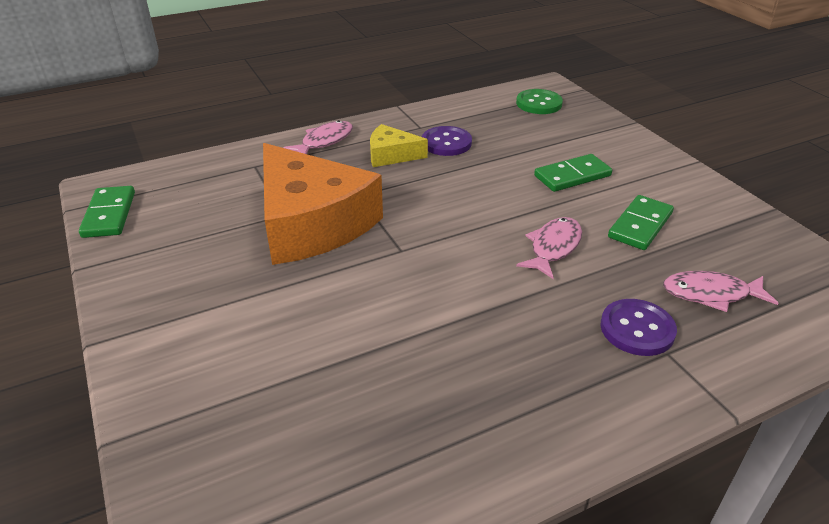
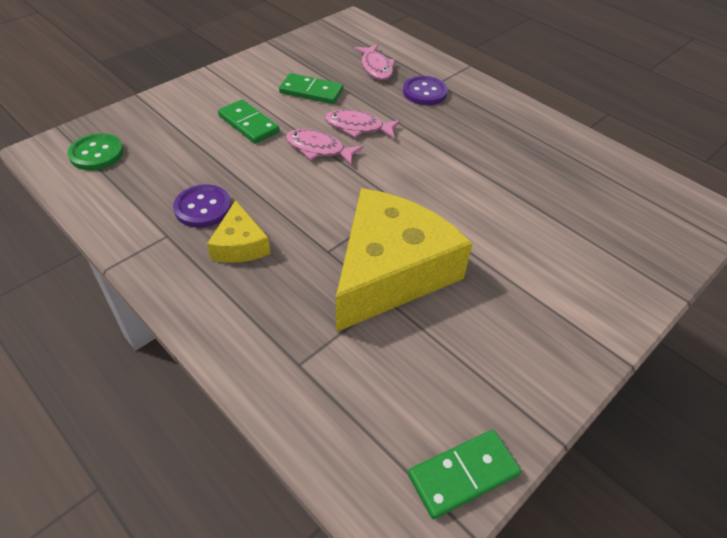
camera: 110 degrees left, 10 degrees up
orange cheese [263,143,383,265] -> yellow cheese [336,188,473,332]
pink fish [283,120,353,154] -> pink fish moved to [285,129,363,165]

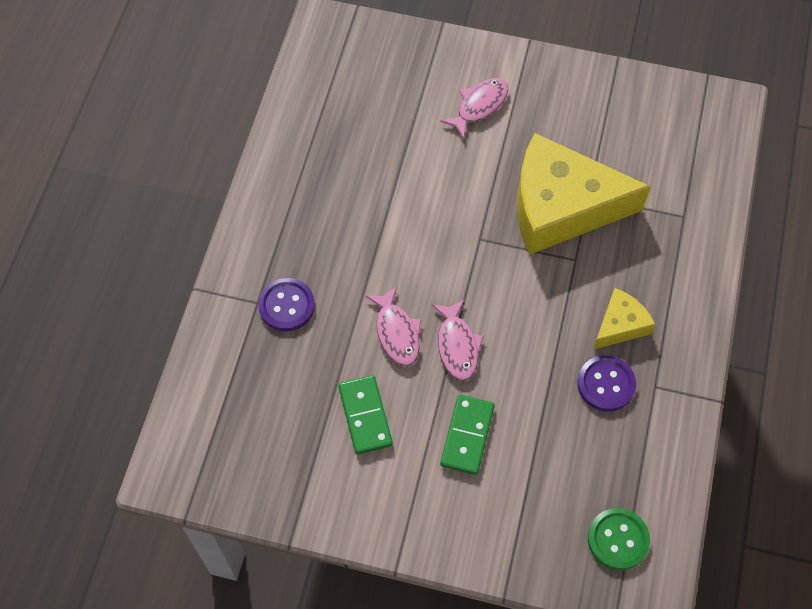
camera: 120 degrees left, 15 degrees up
pink fish [355,44,395,80] -> pink fish moved to [440,78,508,139]
green domino [408,430,521,519] -> none

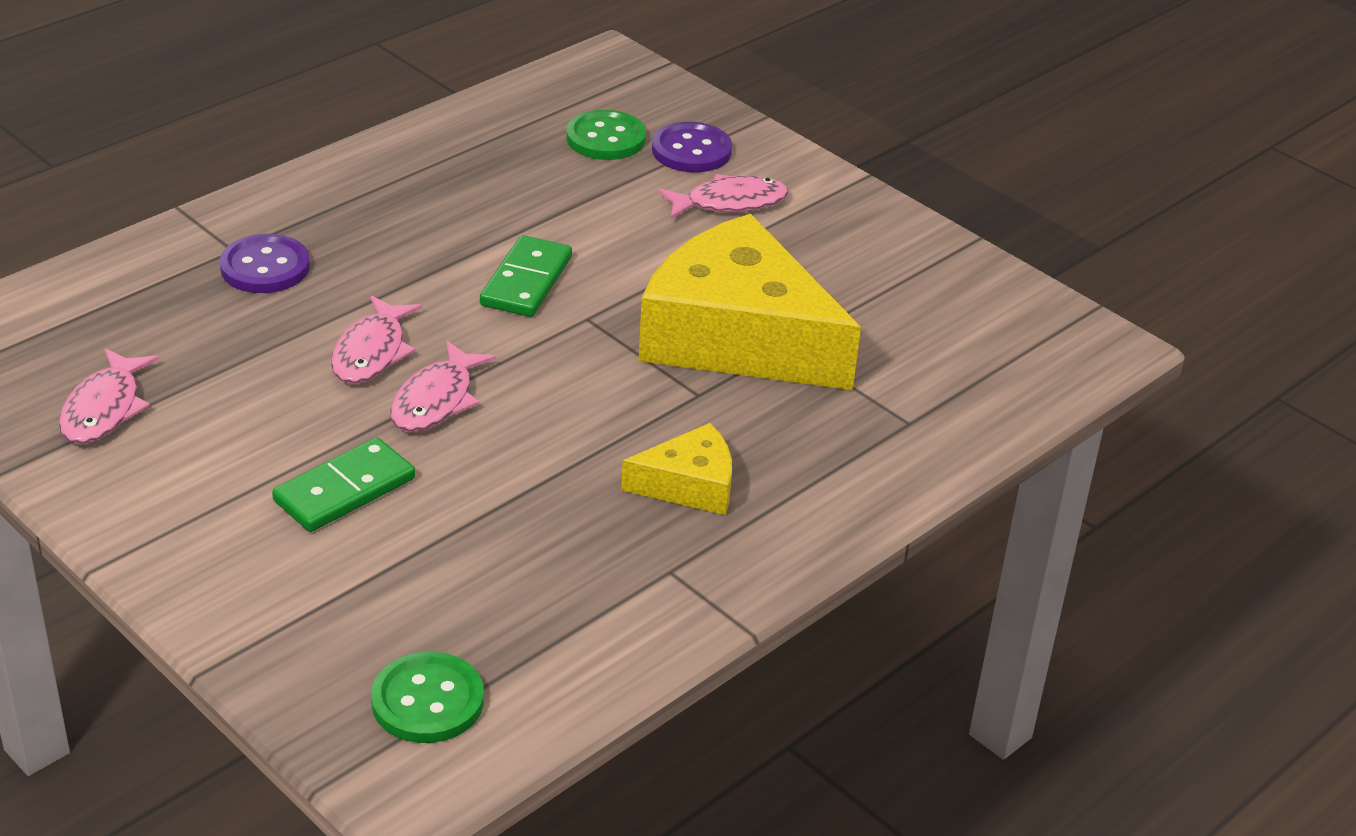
camera: 30 degrees right, 25 degrees down
green domino [338,375,393,454] -> green domino moved to [480,235,572,317]
purple button [577,355,636,411] -> purple button moved to [652,122,732,172]
none -> pink fish [59,348,159,444]
none -> green button [566,110,646,160]

